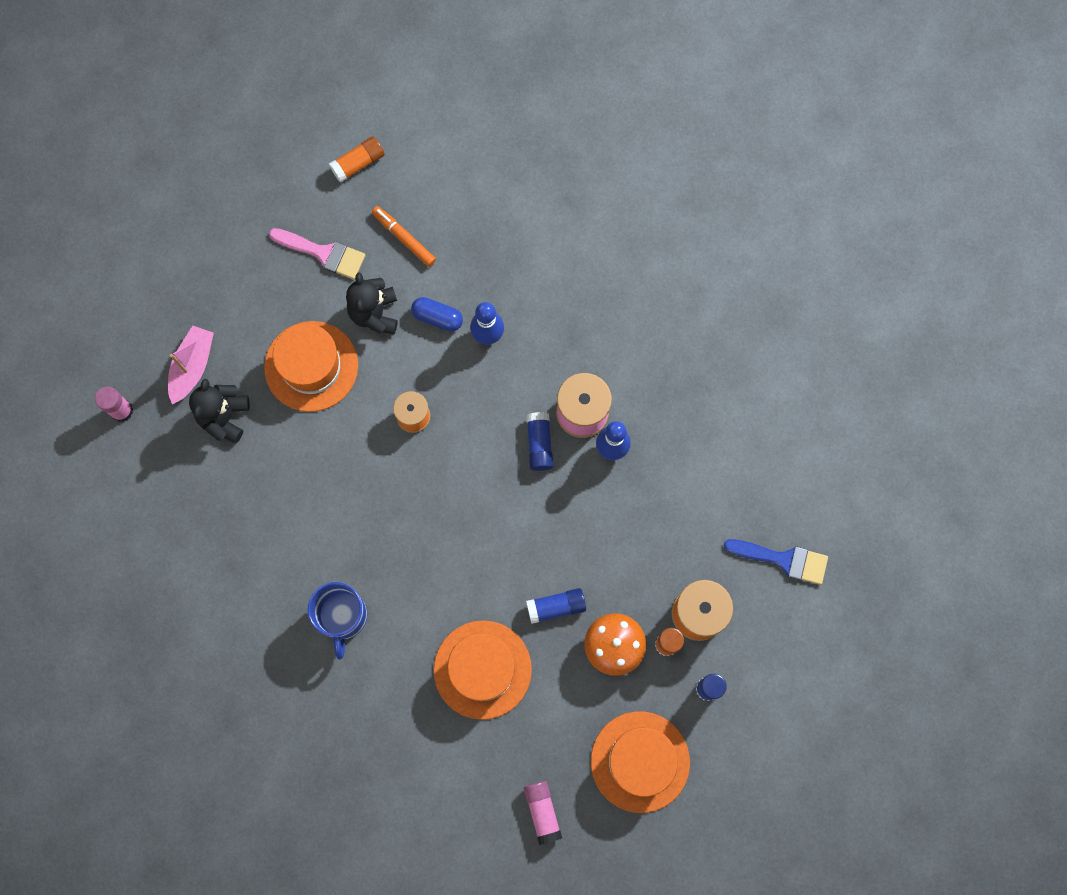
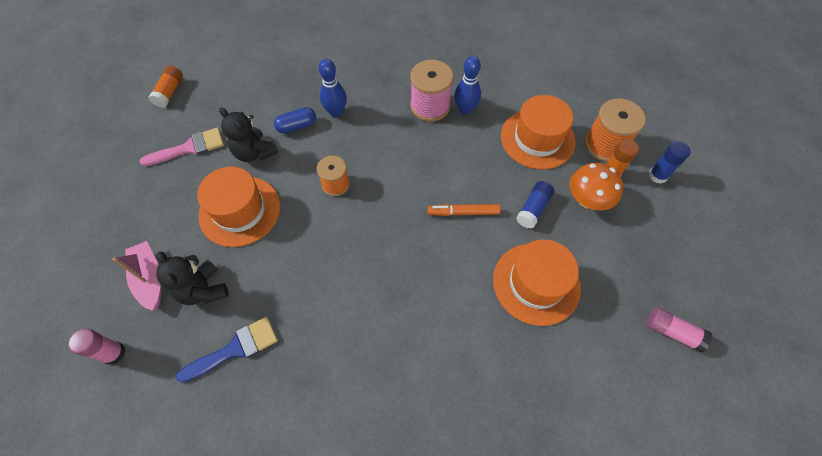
camera: 45 degrees left, 15 degrees down
blue mug [307,582,367,660] -> none
orange marker [372,206,436,267] -> orange marker moved to [428,204,501,216]
blue glue stick [526,412,553,471] -> none
orange hat [591,711,690,813] -> orange hat moved to [501,95,576,169]
blue brush [723,539,828,585] -> blue brush moved to [176,317,278,383]

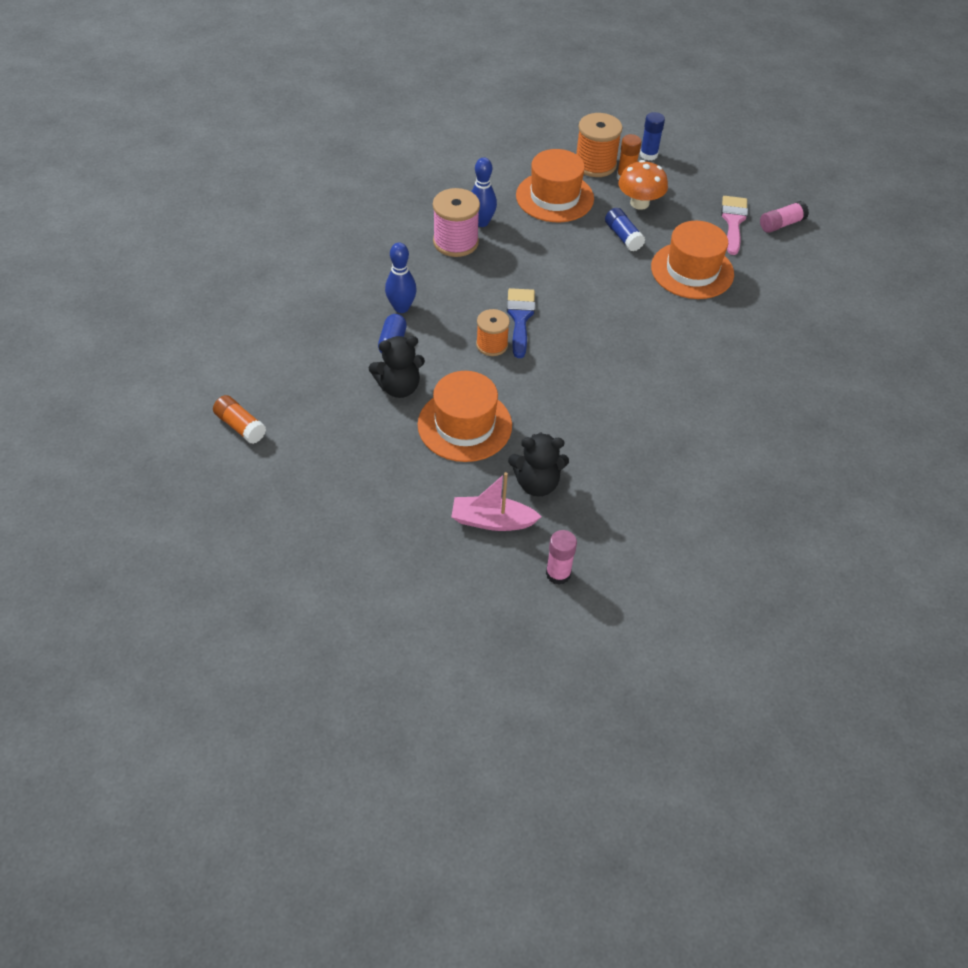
camera: 60 degrees left, 10 degrees down
pink brush [139,128,224,166] -> pink brush moved to [721,196,748,255]
blue brush [176,317,278,383] -> blue brush moved to [507,288,535,358]
orange marker [428,204,501,216] -> none

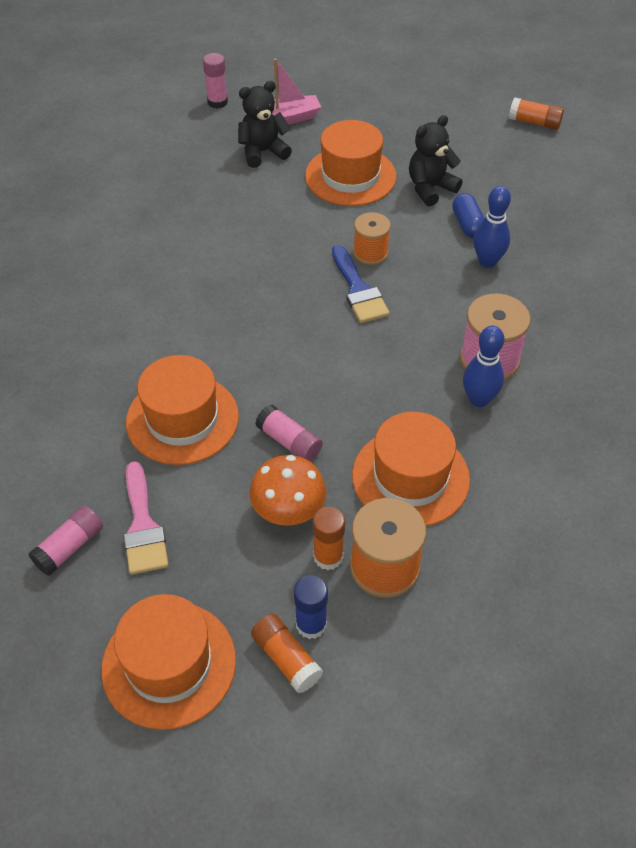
camera: 160 degrees right, 0 degrees up
blue glue stick [605,208,645,252] -> pink glue stick [255,405,322,462]
none -> orange hat [101,594,236,730]
none -> orange glue stick [251,614,323,693]

